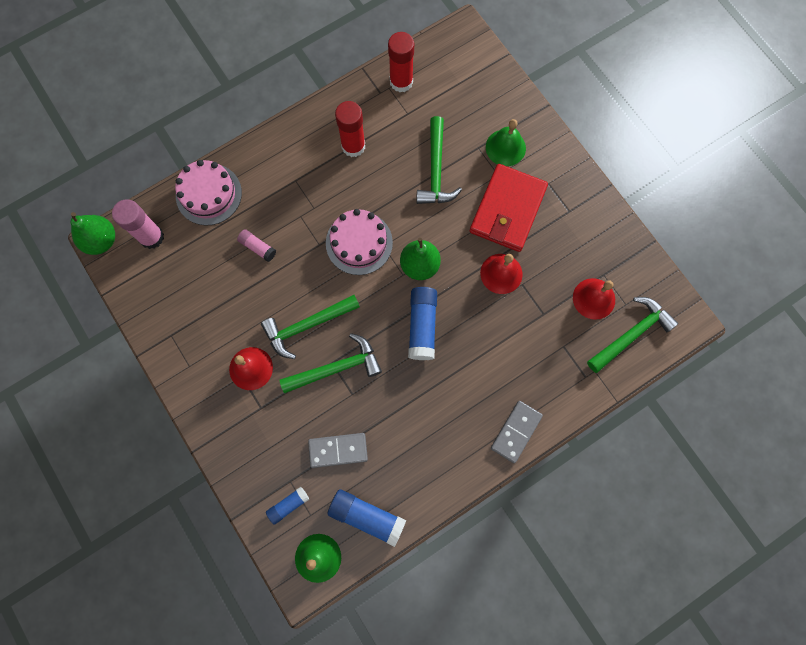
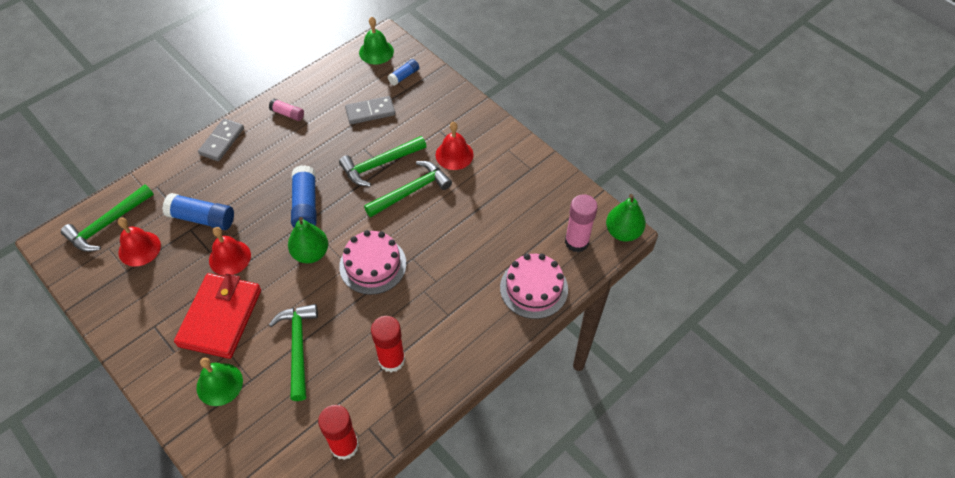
camera: 170 degrees right, 20 degrees down
pink glue stick [237,229,276,262] -> pink glue stick moved to [269,98,304,121]
blue glue stick [328,489,406,547] -> blue glue stick moved to [162,193,234,230]

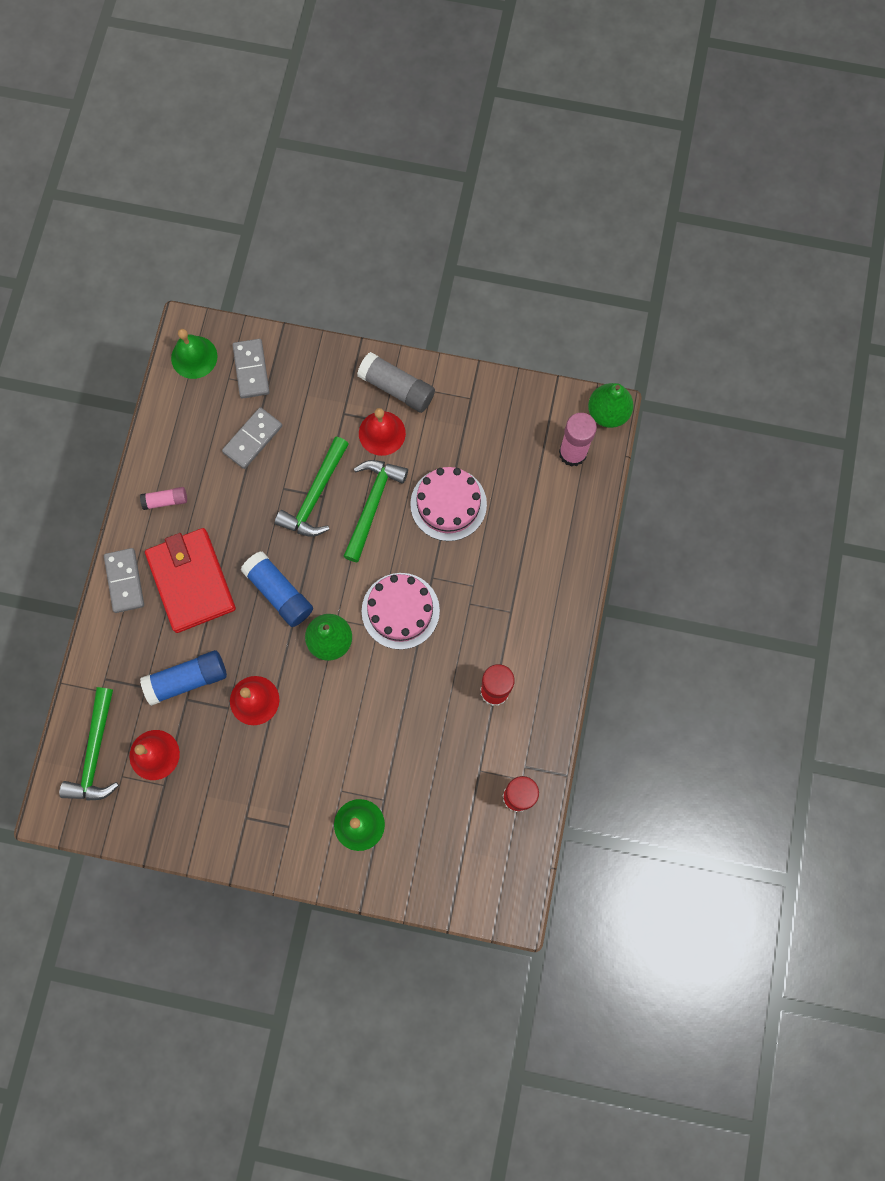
camera: 35 degrees left, 20 degrees up
red wallet [174,273,261,359] -> red wallet moved to [145,528,236,633]
green hammer [269,304,318,401] -> none
blue glue stick [388,59,419,86] -> grey domino [233,339,269,398]
pink cake [500,254,568,319] -> pink cake moved to [410,467,487,541]
none -> grey glue stick [357,352,435,413]

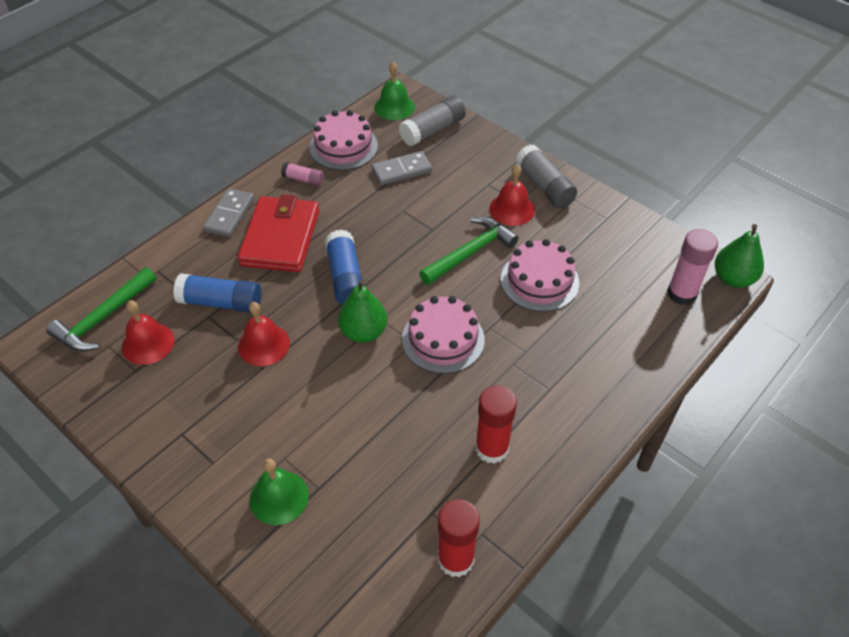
camera: 30 degrees right, 25 degrees down
grey domino [233,339,269,398] -> grey glue stick [399,96,466,146]
green hammer [275,436,349,537] -> none
none -> pink cake [310,110,378,170]

